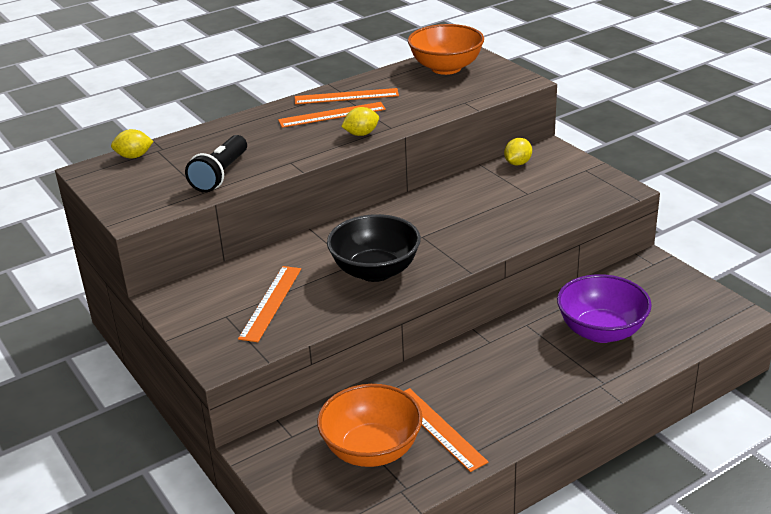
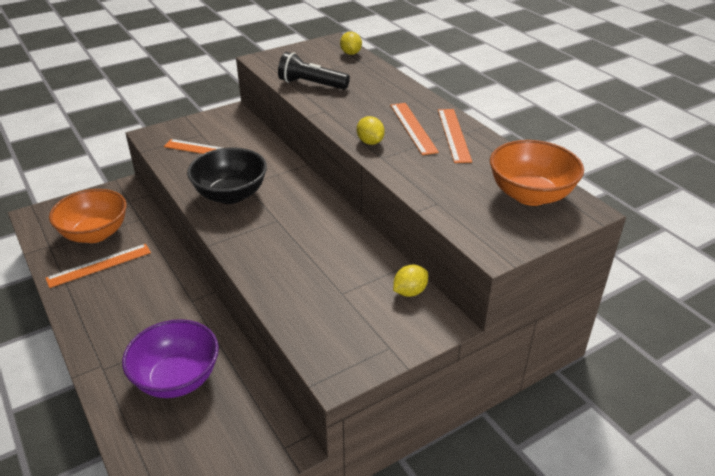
camera: 90 degrees right, 5 degrees up
yellow lemon [504,138,532,166] -> yellow lemon turned 75 degrees counterclockwise [393,265,428,297]

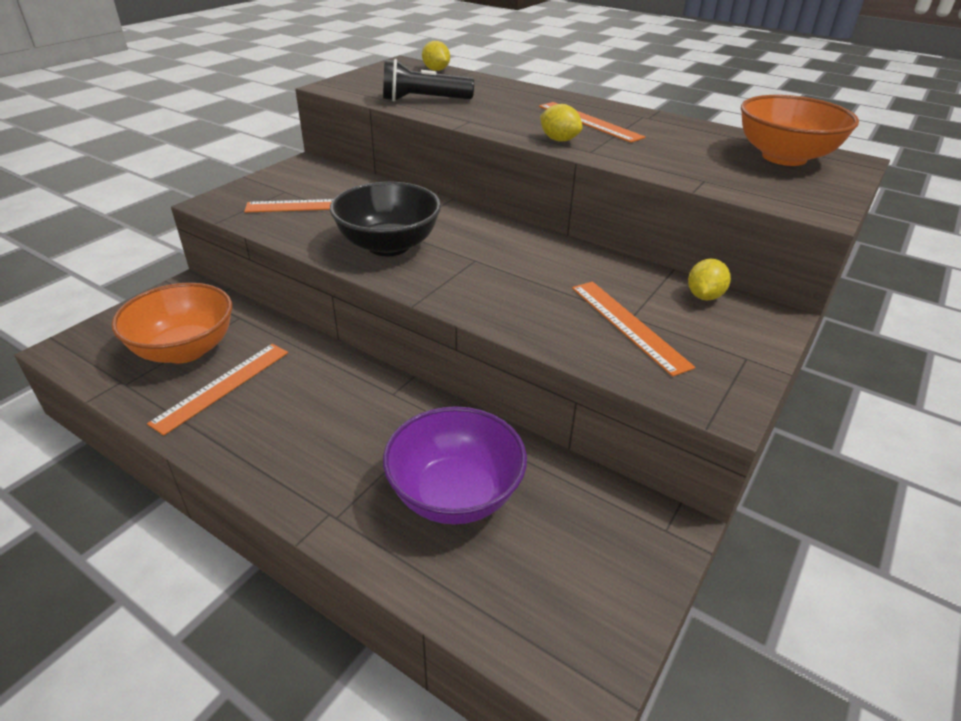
camera: 25 degrees left, 0 degrees up
orange ruler [438,109,472,163] -> orange ruler moved to [572,282,695,377]

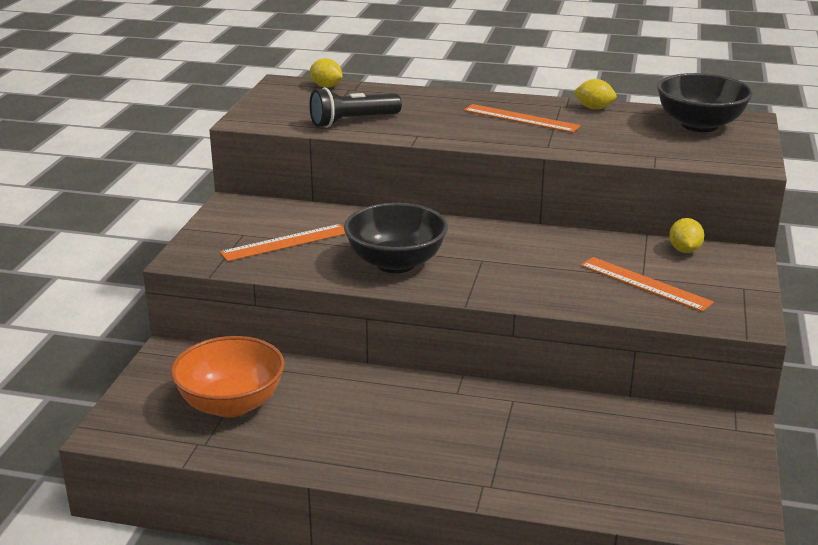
camera: 20 degrees left, 10 degrees down
orange ruler [147,344,288,436] -> none
purple bowl [383,406,527,525] -> none
yellow lemon [540,104,583,142] -> yellow lemon moved to [573,79,617,110]
orange bowl [741,95,859,166] -> black bowl [657,73,753,132]

